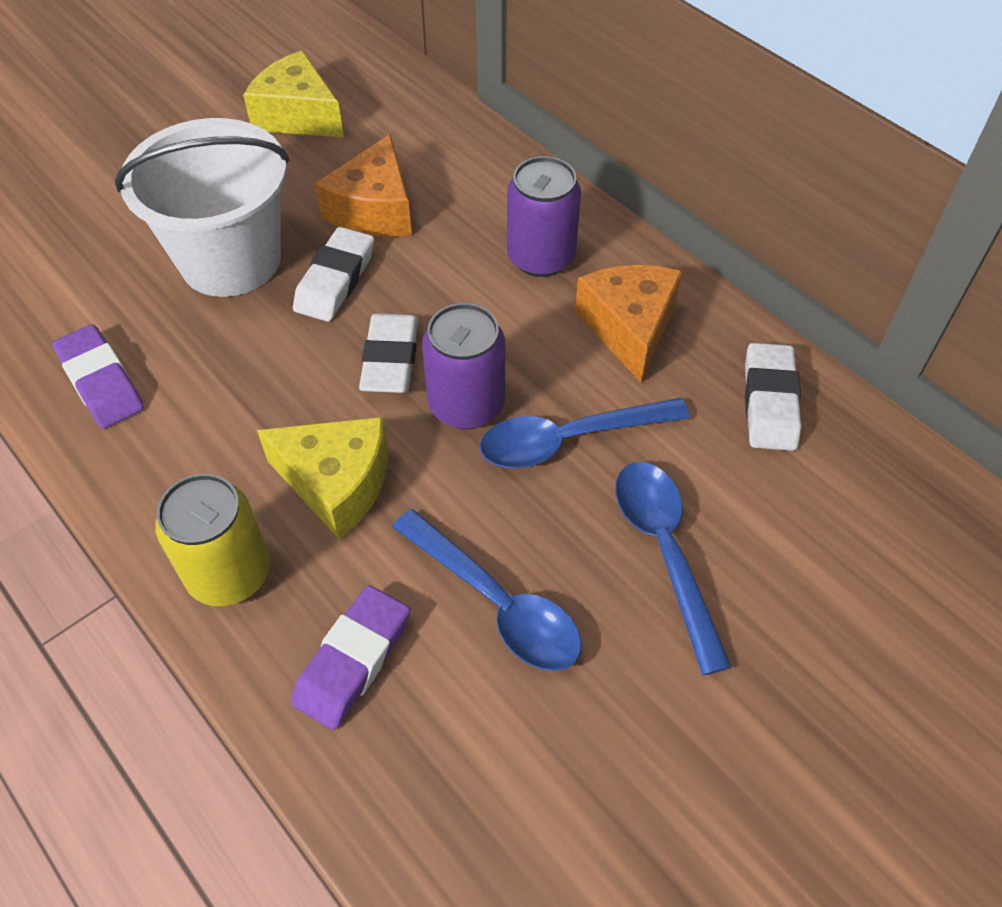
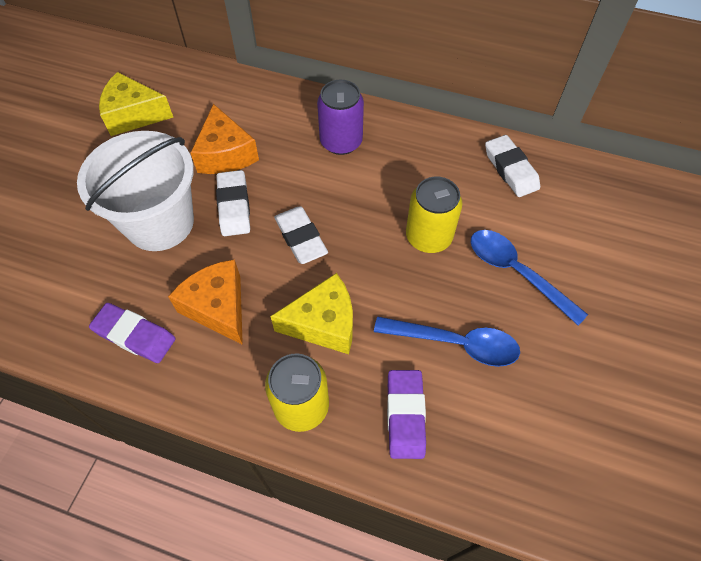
camera: 30 degrees left, 5 degrees up
purple can [422,303,505,429] -> none
blue spoon [480,398,690,468] -> yellow can [406,177,462,253]
orange cheese [575,265,683,383] -> orange cheese moved to [168,259,243,345]

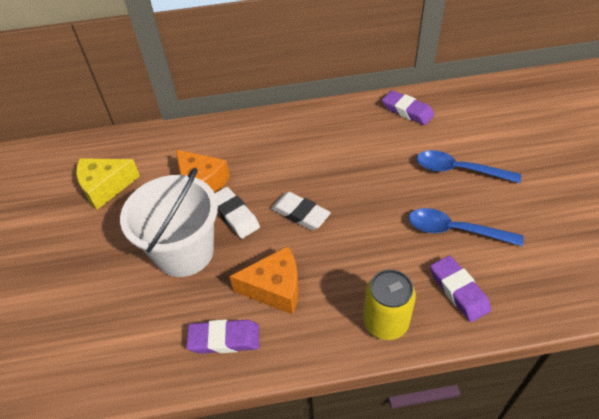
camera: 25 degrees left, 10 degrees down
orange cheese [168,259,243,345] -> orange cheese turned 150 degrees clockwise [229,246,299,315]
yellow cheese [270,273,353,354] -> none
purple can [317,80,364,155] -> none
blue spoon [374,316,520,367] -> blue spoon turned 150 degrees counterclockwise [409,208,524,246]
yellow can [406,177,462,253] -> none
white eraser [485,135,540,197] -> purple eraser [382,90,434,125]

